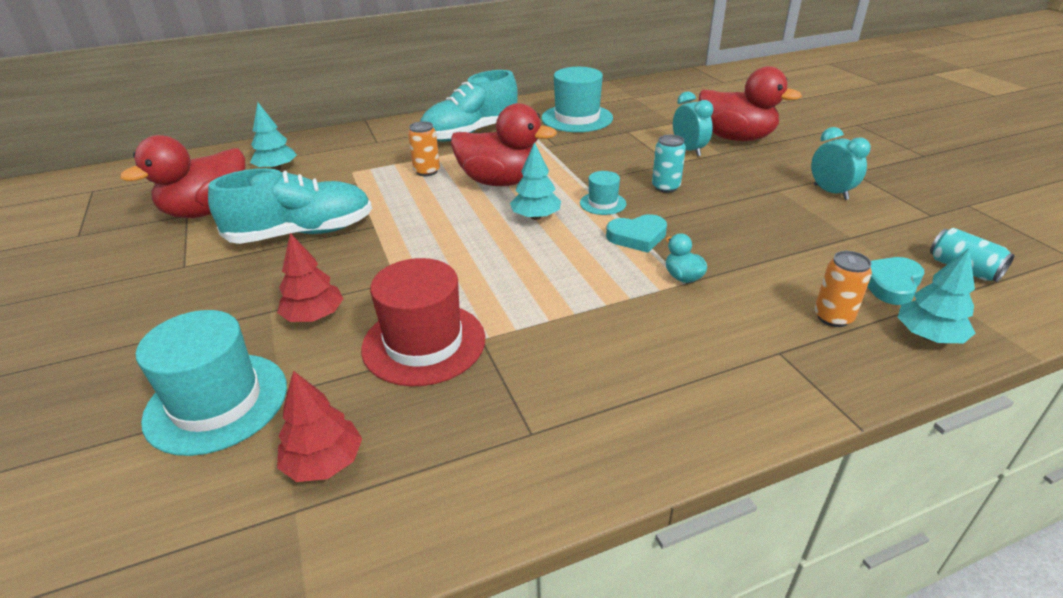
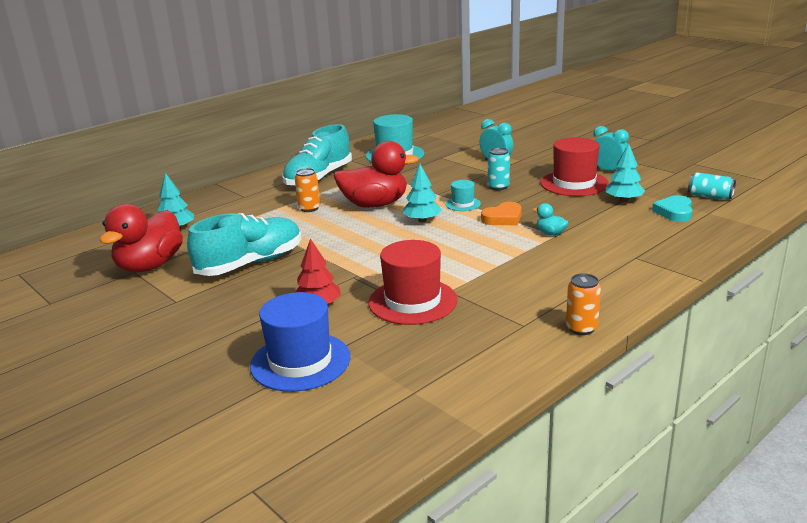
camera: 20 degrees left, 10 degrees down
turquoise hat [136,310,287,456] -> blue hat [250,292,350,392]
red tree [277,371,362,482] -> none
turquoise heart [606,214,667,253] -> orange heart [481,202,522,225]
red duck [699,66,802,141] -> none
orange can [814,251,872,327] -> orange can moved to [566,273,601,335]
turquoise tree [898,248,976,343] -> turquoise tree moved to [606,144,645,202]
none -> red hat [540,137,609,196]

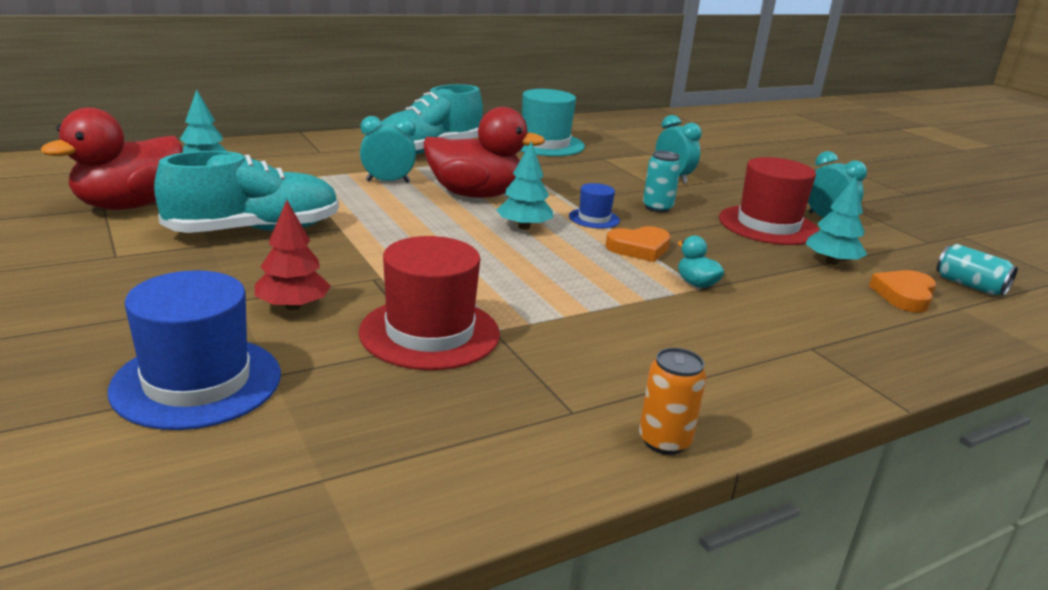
camera: 10 degrees right, 0 degrees up
orange can [295,168,320,212] -> turquoise clock [360,116,416,183]
turquoise hat [445,180,481,211] -> blue hat [569,183,620,228]
turquoise heart [652,195,693,222] -> orange heart [869,270,936,313]

